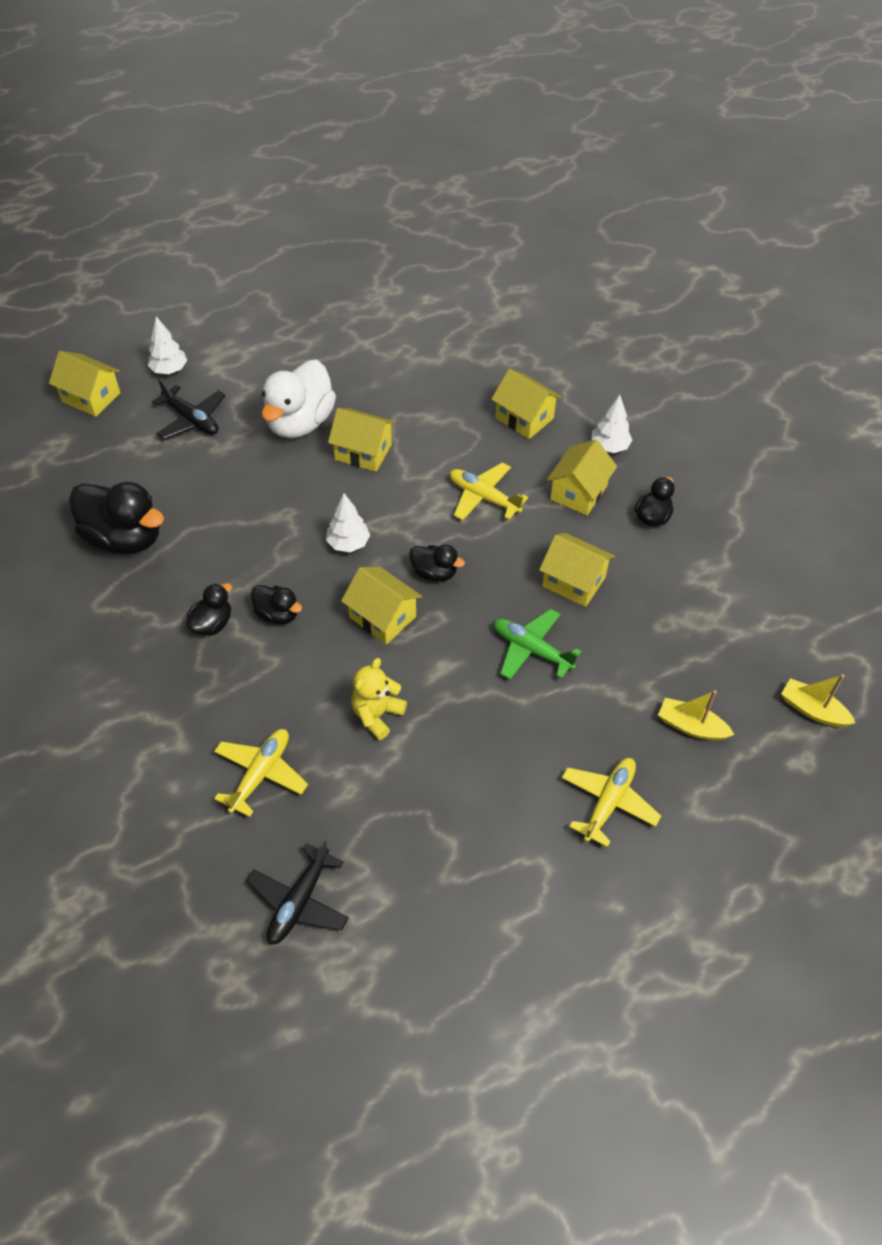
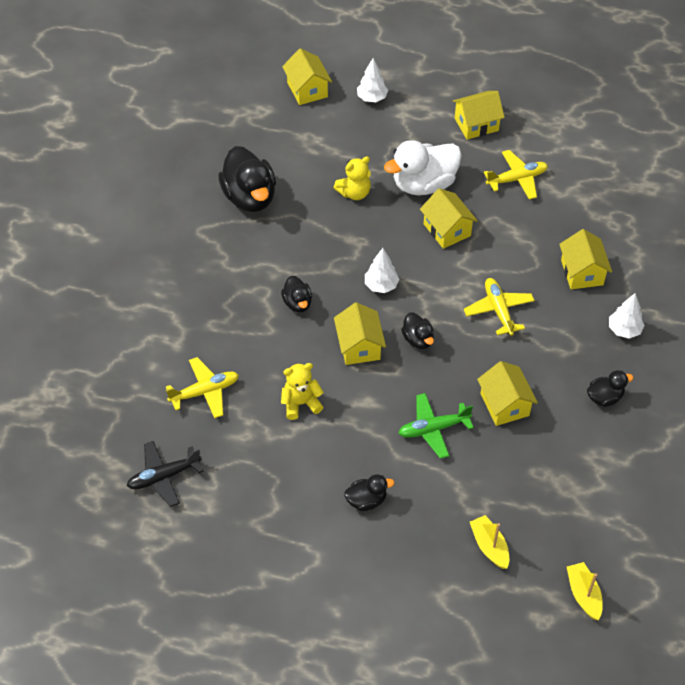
camera: 40 degrees right, 0 degrees up
black plane [152,378,226,439] -> none
black duck [186,583,232,636] -> black duck moved to [344,474,394,511]
green plane [493,609,582,680] -> green plane turned 90 degrees counterclockwise [399,393,474,459]
yellow house [547,439,617,516] -> yellow house moved to [453,91,505,140]
yellow plane [561,758,661,847] -> yellow plane moved to [483,150,548,200]
none -> yellow teddy bear [333,156,371,200]

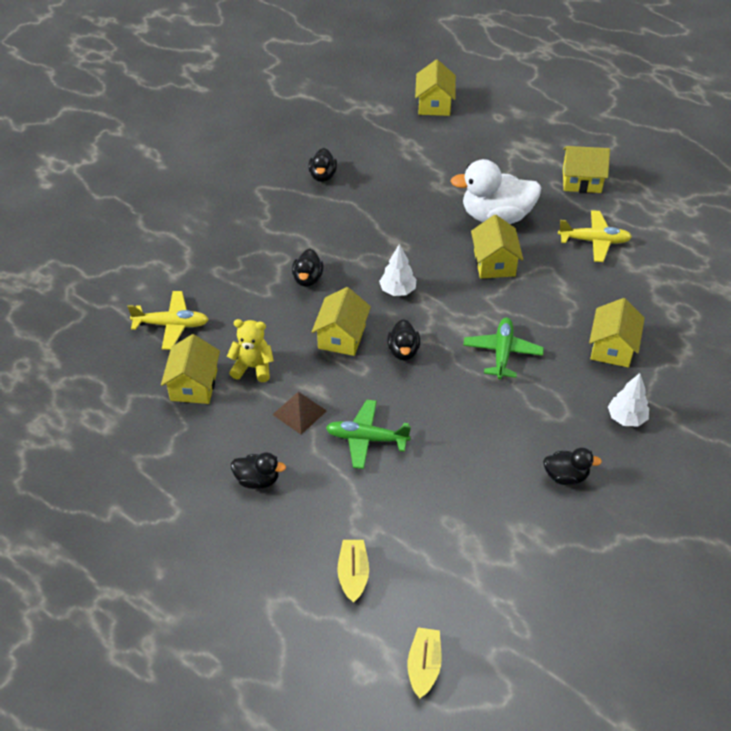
camera: 25 degrees right, 5 degrees down
black plane [127,441,203,507] -> none
black duck [218,146,276,212] -> black duck [308,148,337,182], size x0.52
yellow teddy bear [333,156,371,200] -> none
white tree [357,58,388,102] -> none
yellow plane [464,278,535,336] -> green plane [463,318,544,379]
yellow house [477,361,538,426] -> yellow house moved to [161,334,220,404]
none -> brown pyramid [272,391,327,435]

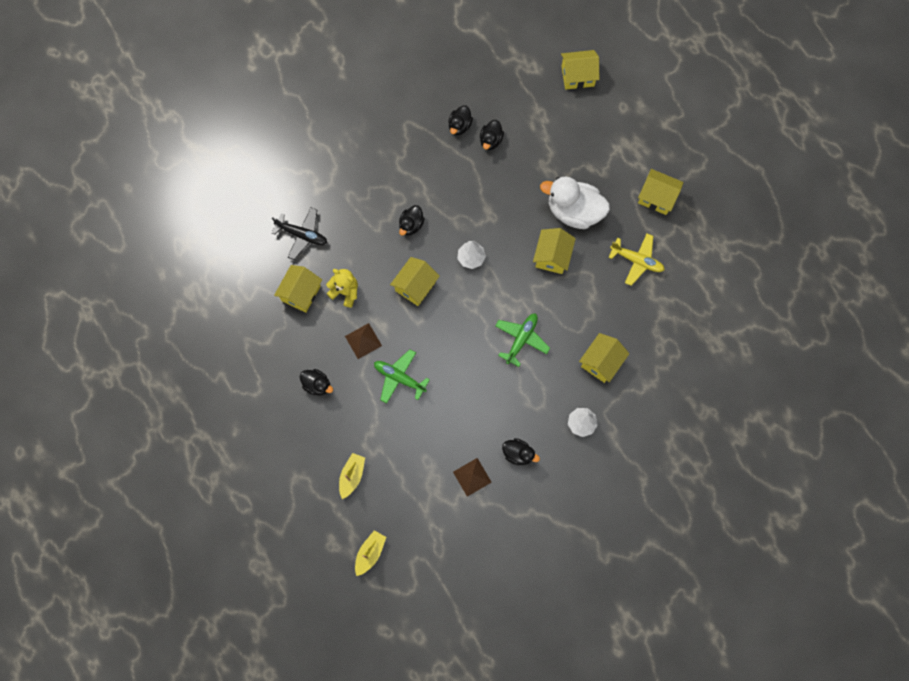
camera: 20 degrees right, 25 degrees up
yellow plane [127,291,209,350] -> black plane [272,208,327,260]
black duck [387,319,420,361] -> black duck moved to [480,120,504,150]
yellow house [415,59,456,116] -> yellow house turned 60 degrees clockwise [561,50,599,90]
none -> brown pyramid [453,458,492,497]

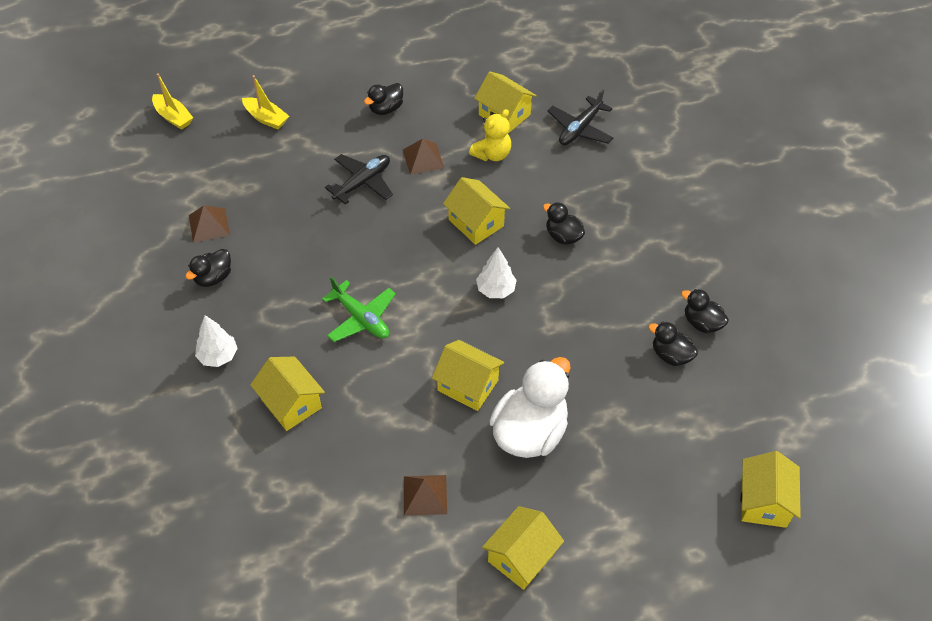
camera: 105 degrees right, 20 degrees down
green plane [374,349,430,404] -> black plane [325,154,393,205]
yellow plane [608,233,665,286] -> brown pyramid [404,475,447,516]

